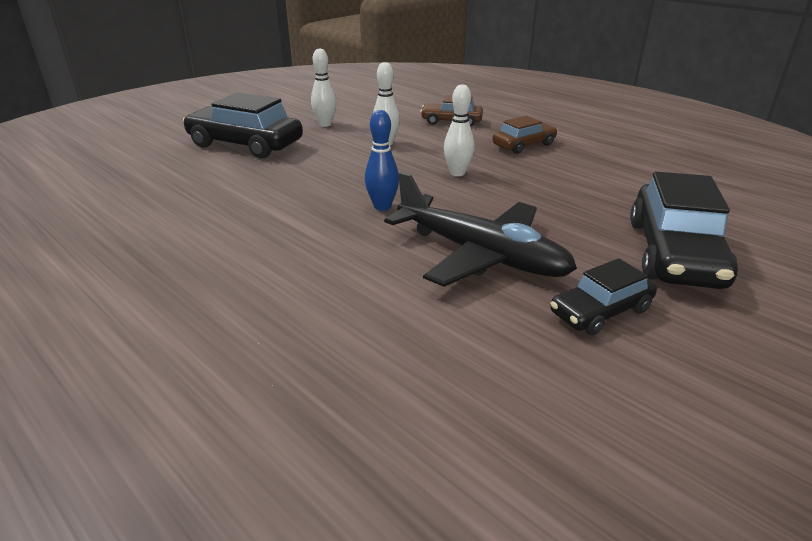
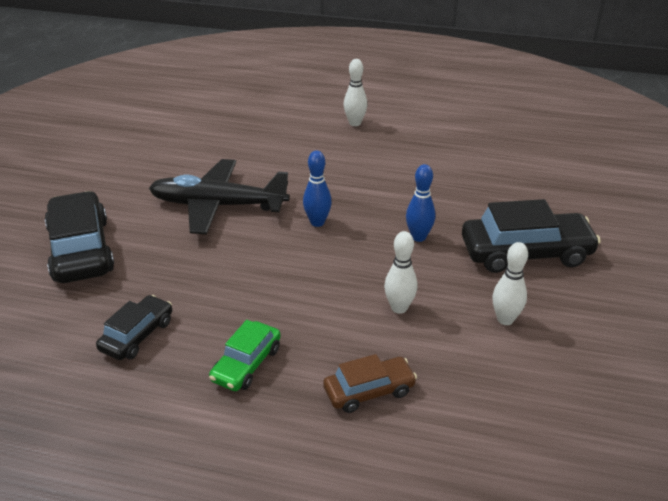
camera: 150 degrees right, 5 degrees up
white bowling pin [444,84,475,176] -> white bowling pin moved to [344,59,367,126]
brown car [492,115,558,154] -> green car [209,320,281,391]
black car [550,258,657,335] -> black car moved to [96,295,172,360]
none -> blue bowling pin [406,164,435,242]

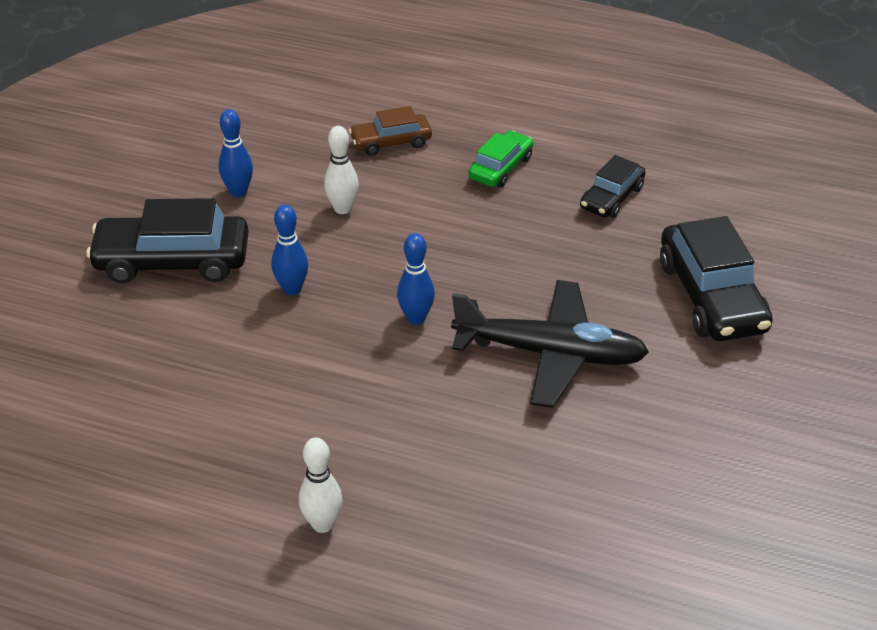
camera: 175 degrees left, 5 degrees up
white bowling pin [493,242,528,325] -> blue bowling pin [219,109,253,197]

